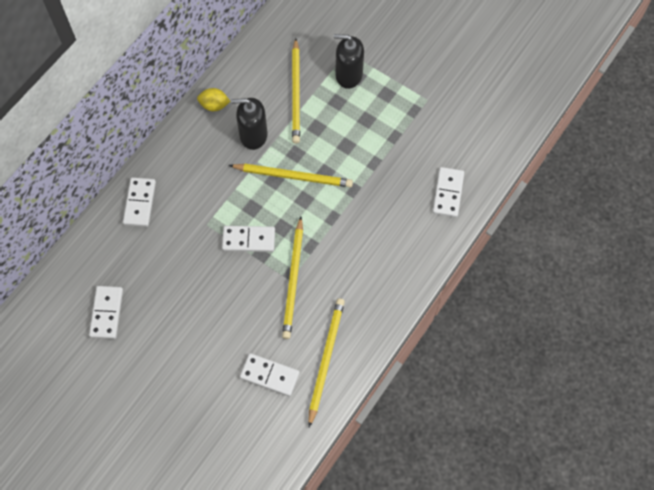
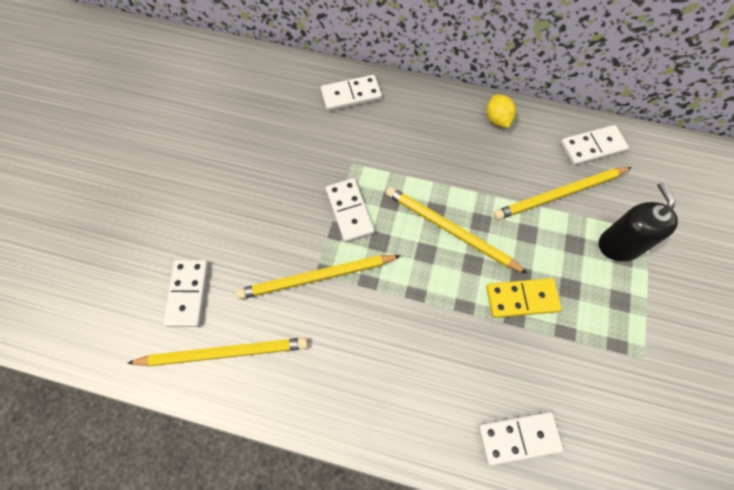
camera: 70 degrees right, 0 degrees up
white domino [89,286,123,339] -> white domino moved to [561,125,629,166]
yellow pencil [229,164,353,187] -> yellow pencil turned 135 degrees clockwise [386,187,528,274]
black soap dispenser [231,98,268,150] -> none
none -> yellow domino [486,278,562,318]

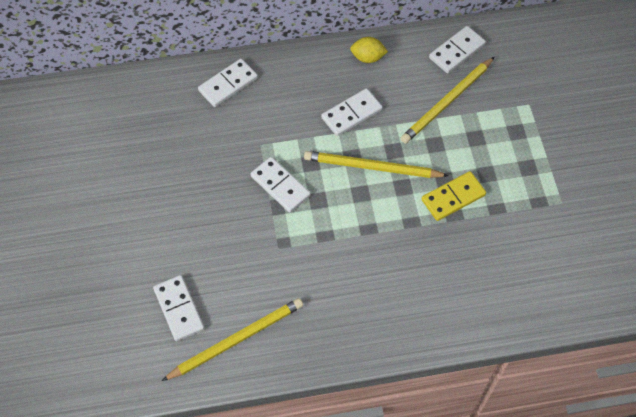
camera: 25 degrees left, 5 degrees down
yellow pencil [236,255,401,299] -> none
white domino [478,412,564,466] -> white domino moved to [321,88,383,136]
yellow lemon [487,94,516,128] -> yellow lemon turned 45 degrees counterclockwise [350,37,388,63]
black soap dispenser [599,182,678,261] -> none

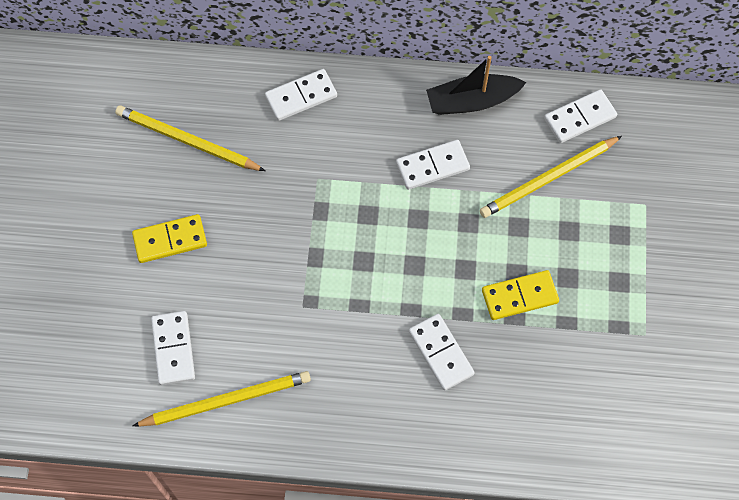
camera: 15 degrees right, 5 degrees up
white domino [250,157,311,213] -> white domino moved to [409,314,475,391]
yellow pencil [304,151,449,178] -> yellow pencil moved to [115,105,265,171]
yellow lemon [350,37,388,63] -> black boat [426,56,526,115]
none -> yellow domino [132,214,207,263]

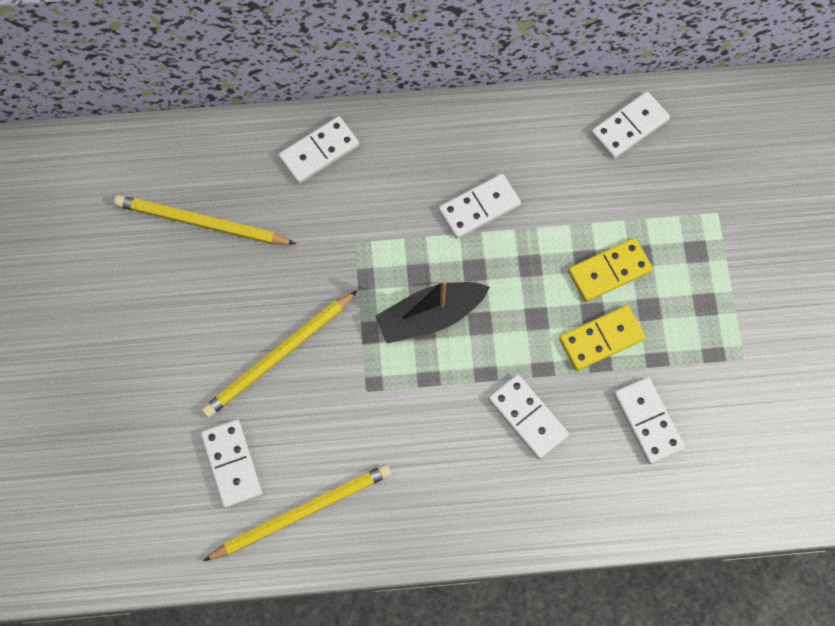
camera: 10 degrees left, 5 degrees up
yellow domino [132,214,207,263] -> yellow domino moved to [568,238,653,302]
black boat [426,56,526,115] -> black boat moved to [375,279,490,343]
yellow pencil [480,136,622,218] -> yellow pencil moved to [202,290,358,418]
none -> white domino [614,377,685,464]

